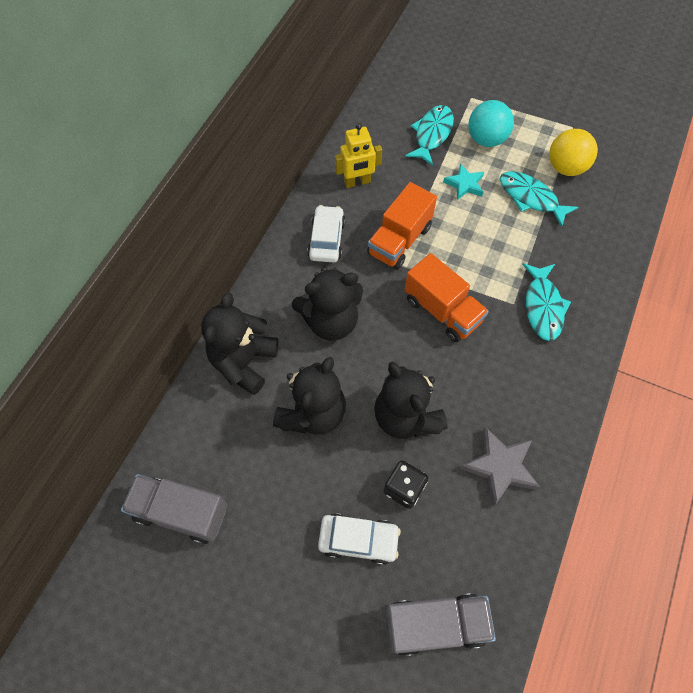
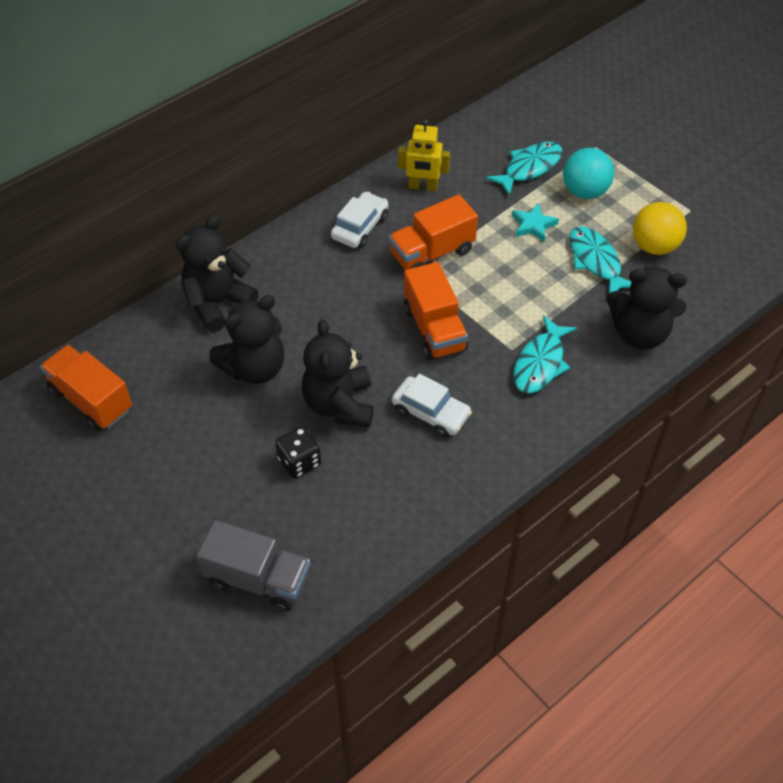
camera: 25 degrees right, 10 degrees down
grey truck [121,474,228,544] -> orange truck [40,345,132,431]
black teddy bear [292,267,363,341] -> black teddy bear moved to [607,266,687,349]
white car [318,513,401,565] -> white car moved to [392,374,472,437]
grey star [460,427,541,507] -> none

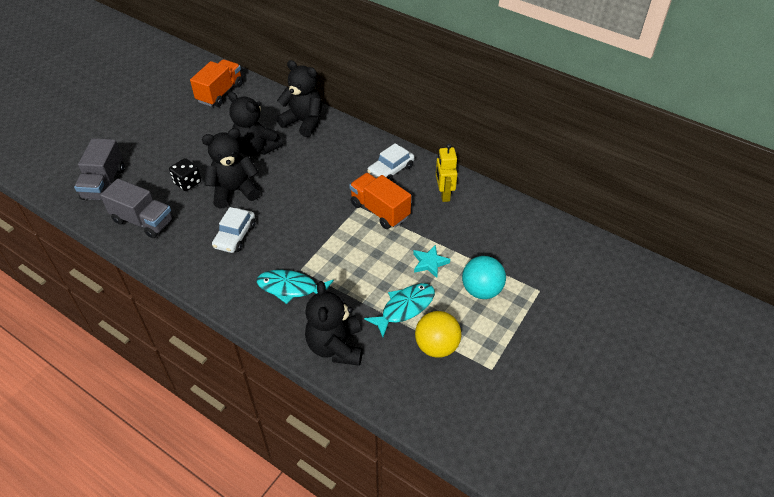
camera: 75 degrees right, 5 degrees down
white car [331,192,389,248] -> white car turned 120 degrees clockwise [367,143,414,181]
orange truck [404,262,468,360] -> none
turquoise fish [486,142,562,196] -> none
none -> grey truck [100,179,173,238]

